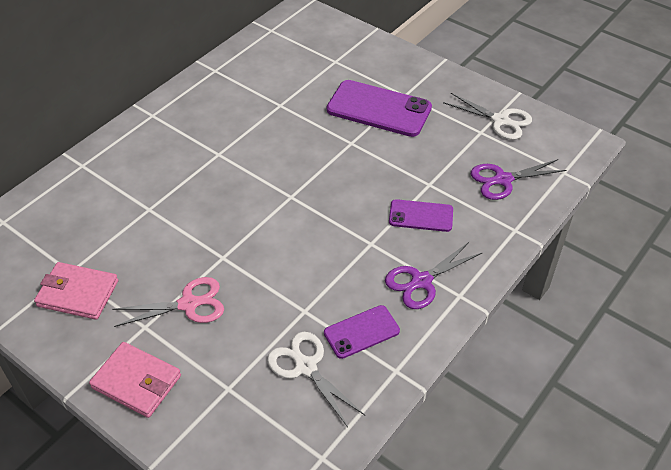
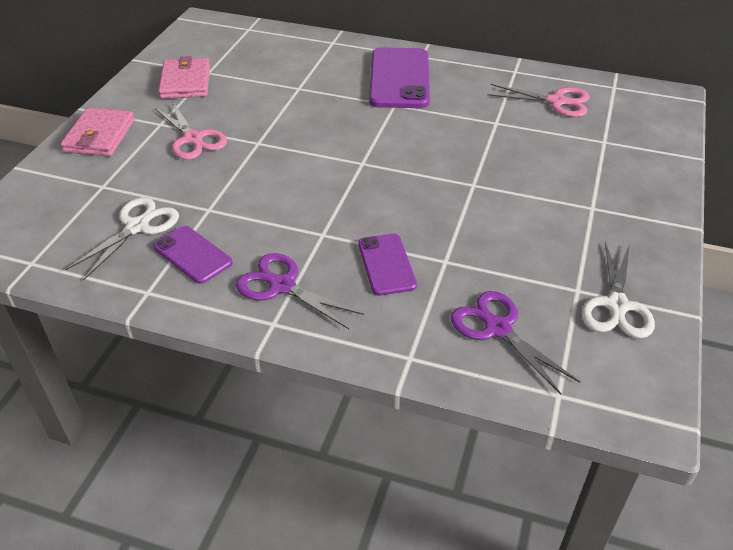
camera: 70 degrees right, 5 degrees down
purple phone [327,80,432,137] -> purple phone moved to [369,47,430,108]
none -> pink scissors [487,84,590,117]

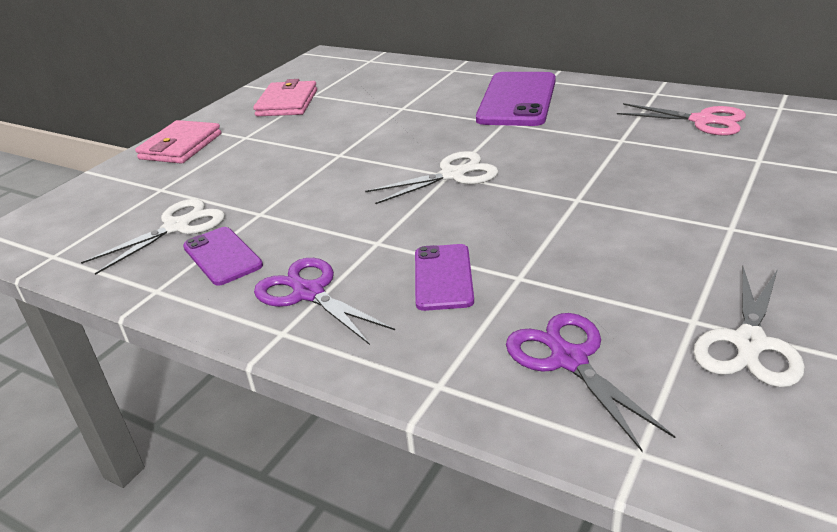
camera: 15 degrees right, 10 degrees down
pink scissors [155,101,227,160] -> none
none -> white scissors [365,151,498,204]

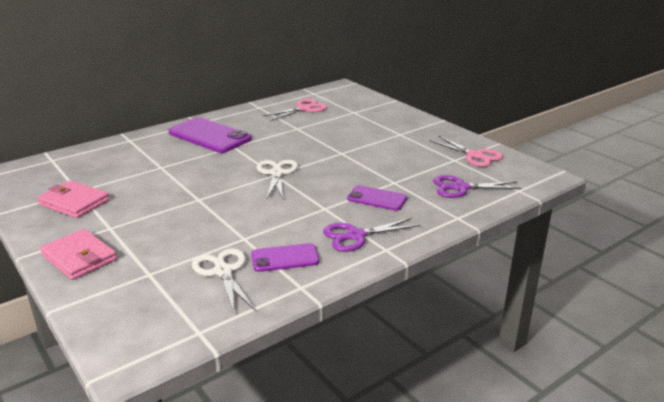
camera: 70 degrees left, 5 degrees down
white scissors [693,267,805,387] -> pink scissors [430,136,503,167]

